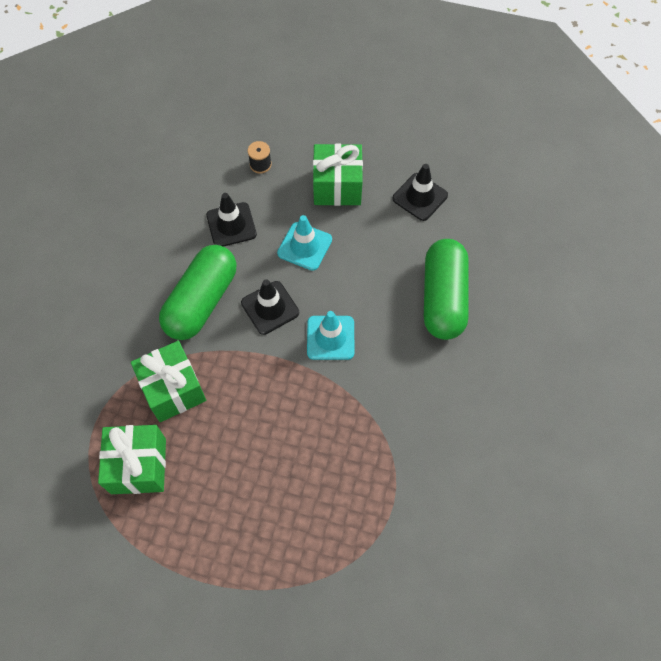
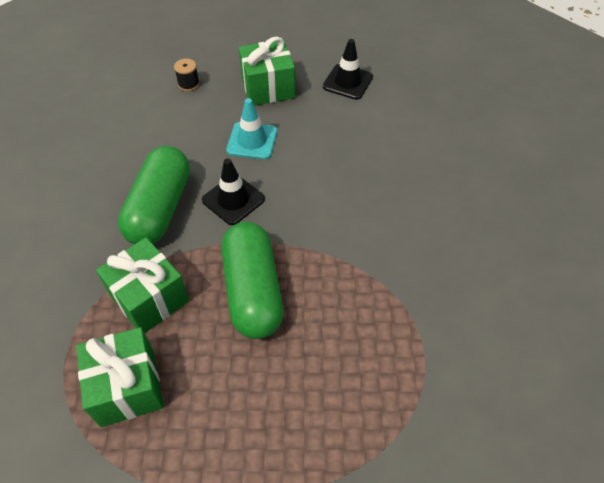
camera: 15 degrees left, 10 degrees down
black traffic cone [206,193,257,247] -> none
turquoise traffic cone [307,311,355,360] -> none
green capsule [424,239,468,340] -> green capsule moved to [221,222,284,339]

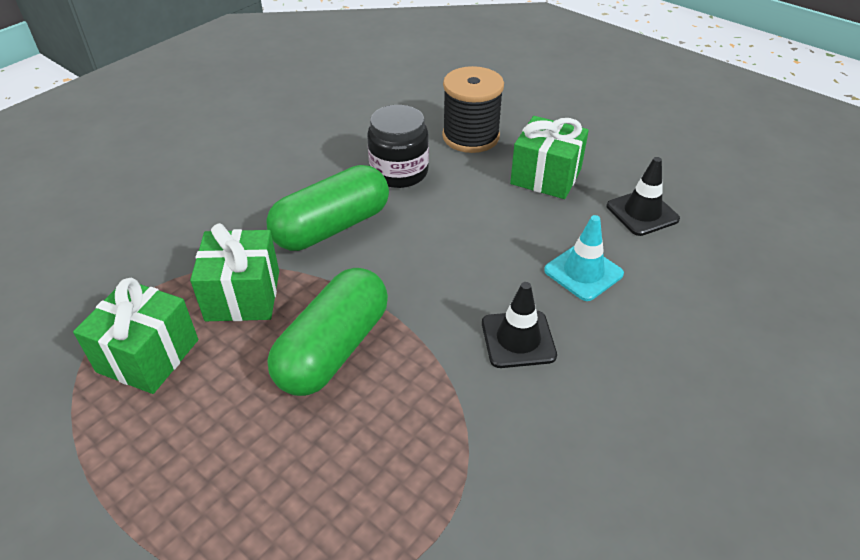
camera: 40 degrees right, 10 degrees down
black spool [174,59,200,91] -> black spool [442,66,504,153], size x2.26
black traffic cone [202,158,265,225] -> black traffic cone moved to [482,282,557,368]
turquoise traffic cone [226,98,277,159] -> turquoise traffic cone moved to [544,215,624,301]
none -> black jar [367,105,429,188]

